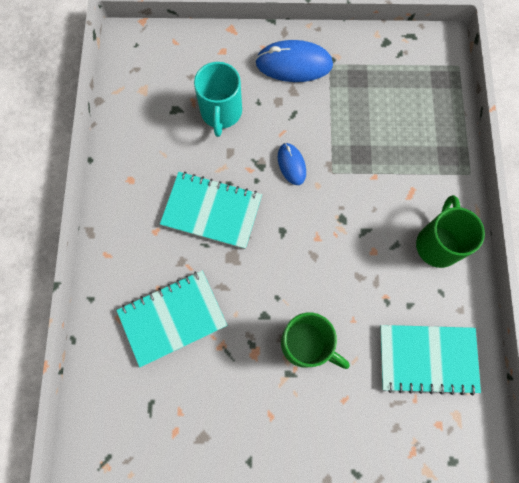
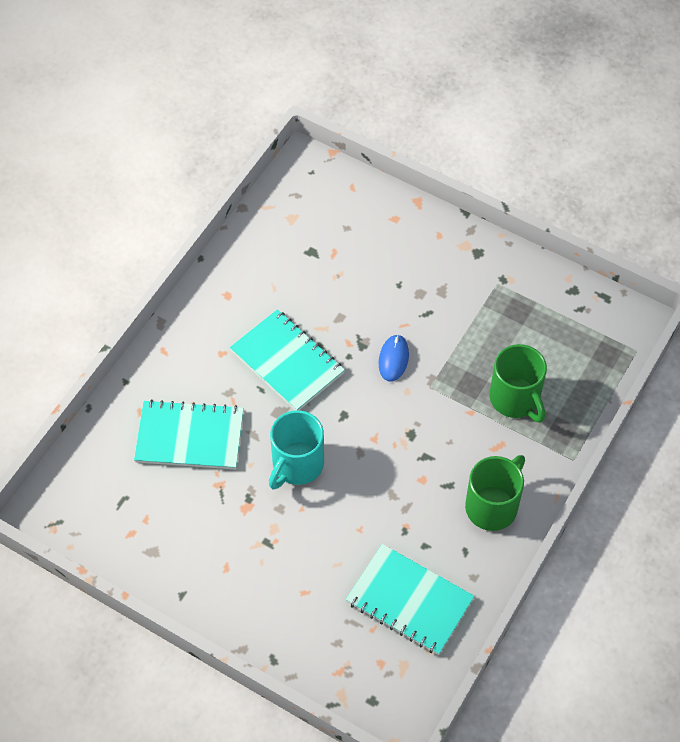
camera: 30 degrees right, 15 degrees down
turquoise mug [194,62,242,137] -> turquoise mug moved to [269,410,324,489]
blue mouse [255,40,333,82] -> none
green mug [281,312,350,369] -> green mug moved to [490,344,547,423]

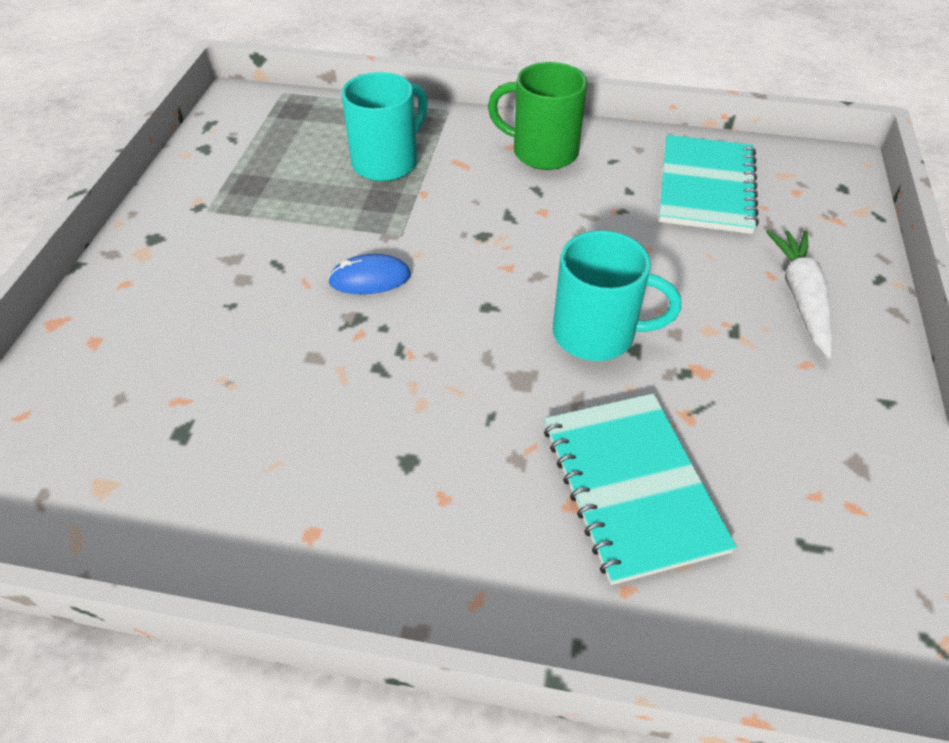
camera: 110 degrees left, 10 degrees down
turquoise notebook [230,309,345,410] -> none
green mug [490,344,547,423] -> turquoise mug [341,72,428,181]
none -> white carrot [766,230,832,358]

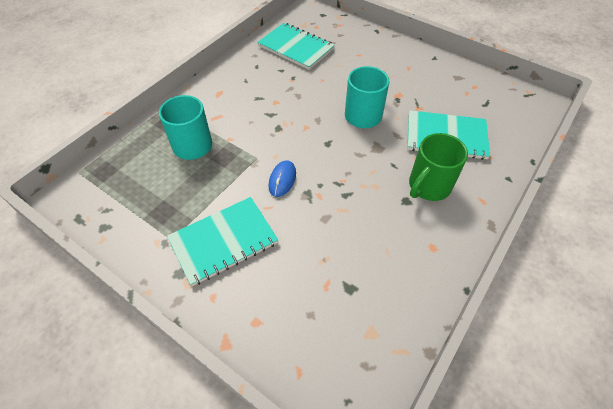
camera: 65 degrees left, 5 degrees up
green mug [488,62,587,170] -> green mug moved to [409,133,468,201]
white carrot [766,230,832,358] -> none
none -> turquoise notebook [167,197,278,286]

